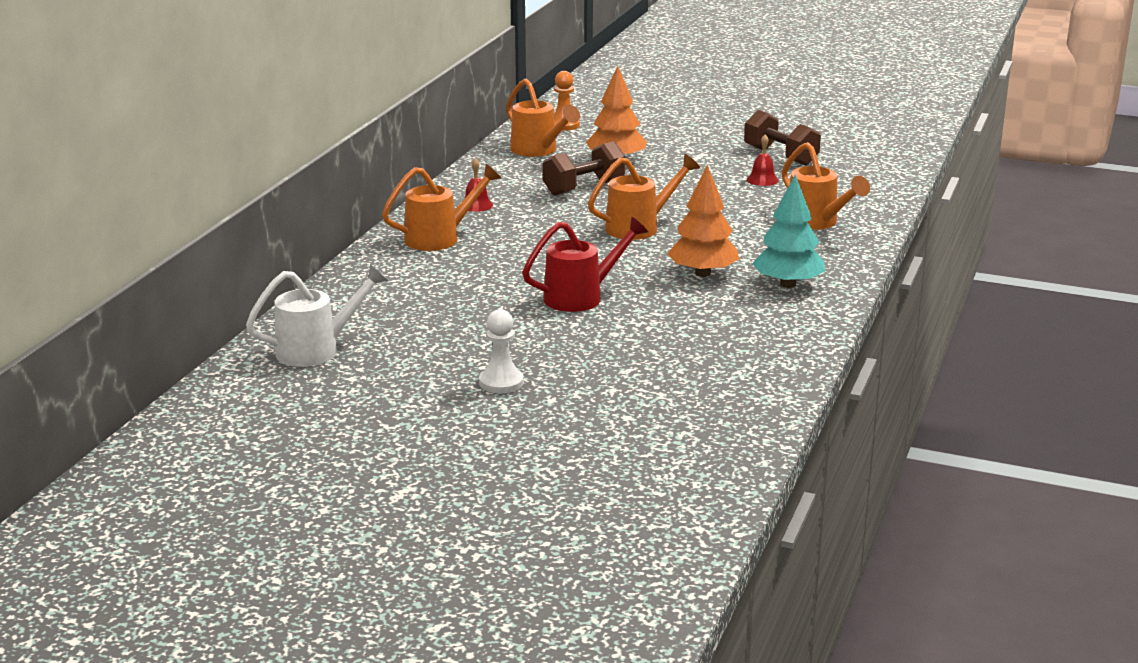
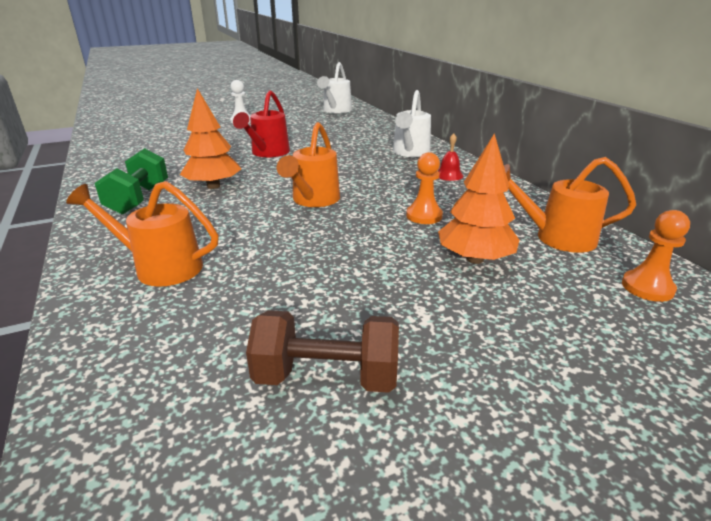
camera: 135 degrees right, 5 degrees up
orange watering can [382,164,501,251] -> white watering can [393,90,431,157]
brown dumbbell [543,141,625,196] -> orange pawn [406,152,443,224]
red bell [747,134,779,186] -> none
turquoise tree [752,175,825,288] -> green dumbbell [94,148,168,215]

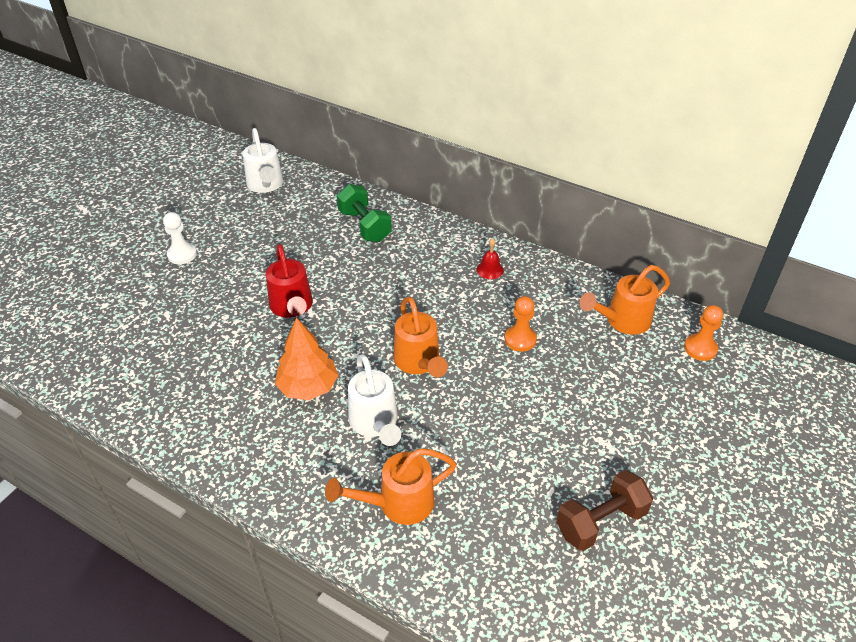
camera: 35 degrees left, 15 degrees up
green dumbbell [94,148,168,215] -> green dumbbell moved to [337,184,392,242]
white watering can [393,90,431,157] -> white watering can moved to [348,354,401,446]
orange tree [438,133,519,264] -> none

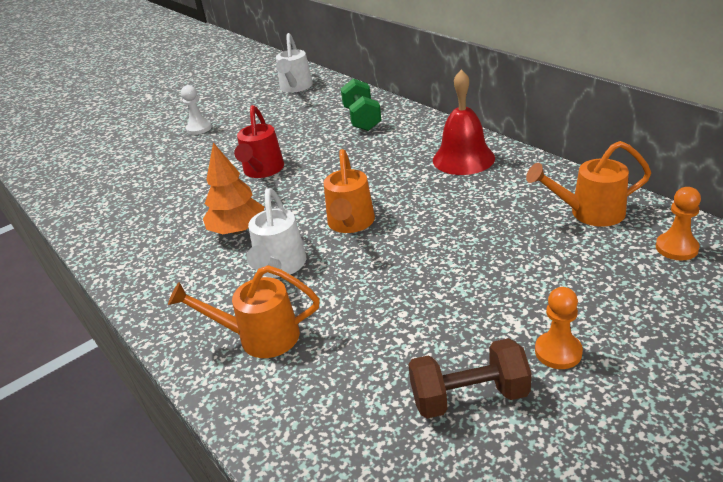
camera: 25 degrees right, 10 degrees down
red bell [477,238,504,279] -> red bell [433,69,495,175], size x2.17
orange pawn [505,296,537,352] -> orange pawn moved to [535,287,583,369]

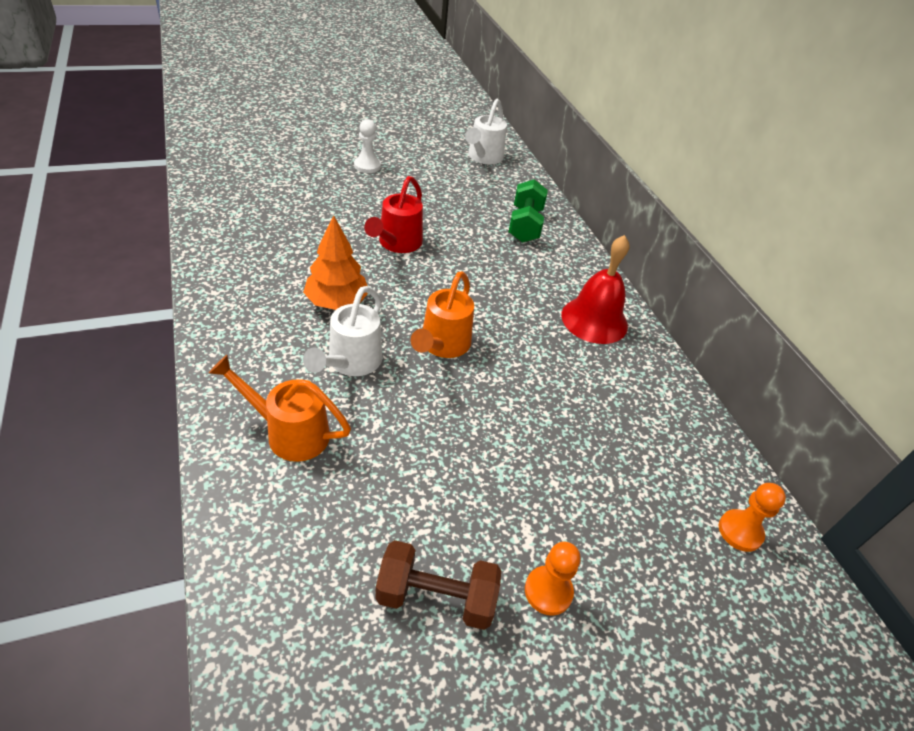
camera: 10 degrees right, 10 degrees up
orange watering can [526,141,651,227] -> none

